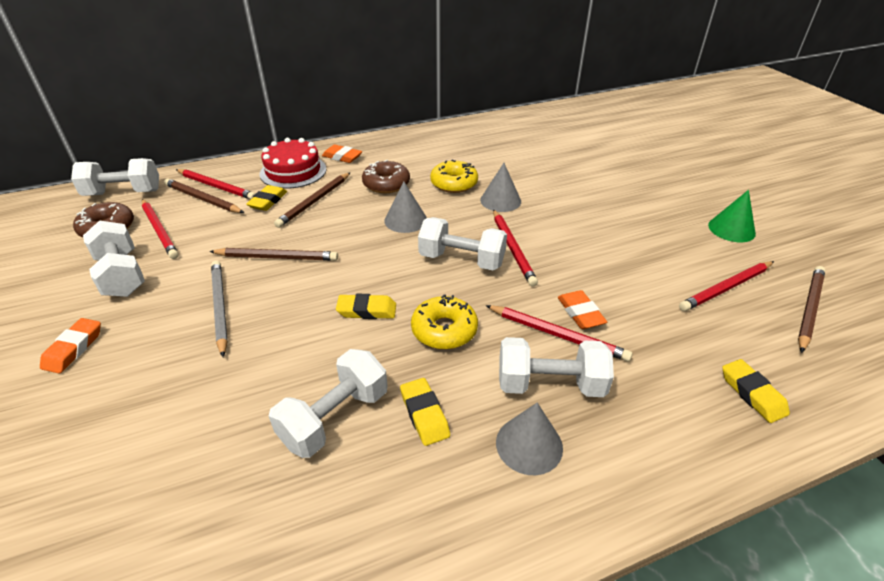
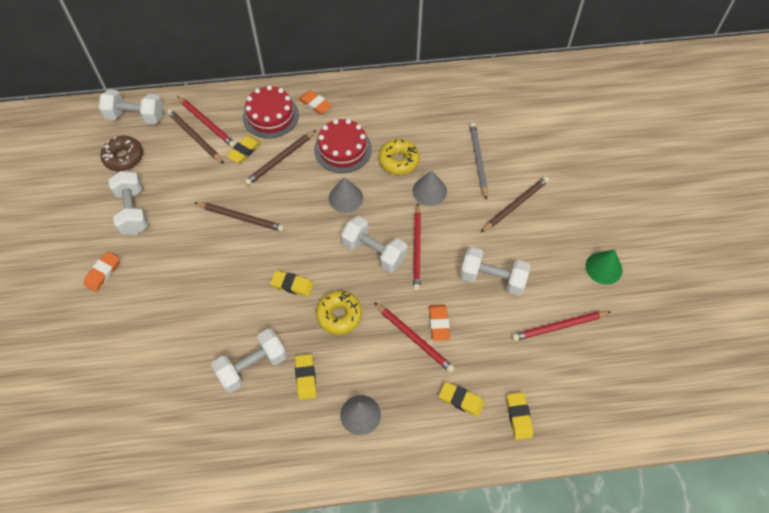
camera: 15 degrees right, 20 degrees up
red pencil [142,199,179,259] -> none
grey pencil [211,261,228,357] -> grey pencil moved to [470,123,488,200]
brown donut [362,160,410,193] -> red cake [314,119,372,173]
white dumbbell [499,337,614,397] -> white dumbbell moved to [460,247,530,296]
brown pencil [798,266,825,353] -> brown pencil moved to [480,176,549,233]
none -> yellow eraser [439,382,485,417]

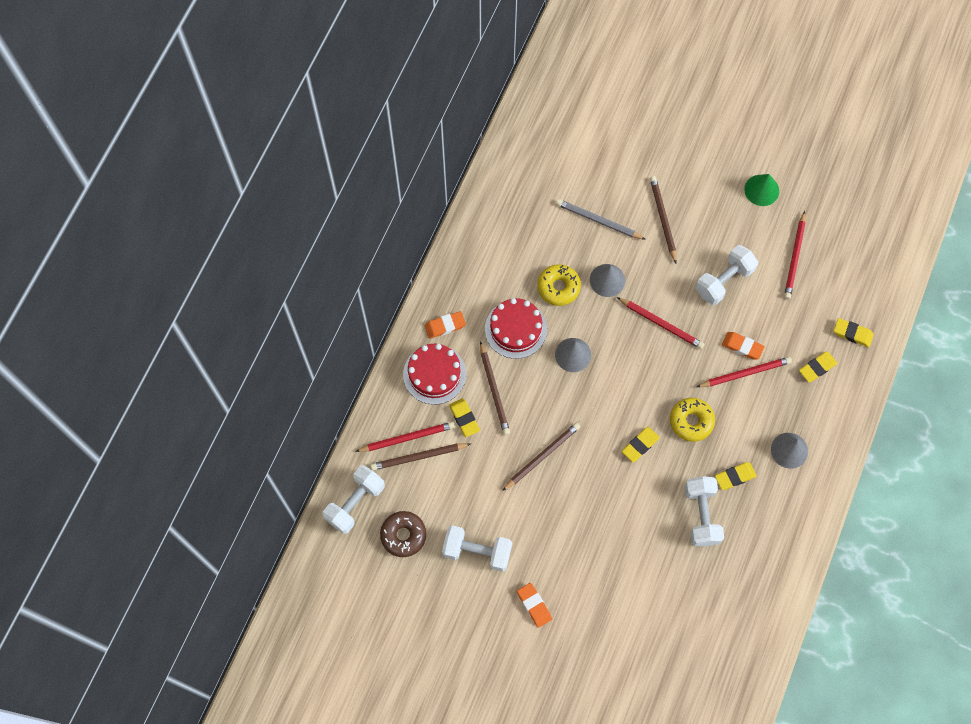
camera: 60 degrees left, 10 degrees up
yellow eraser [295,354,317,400] -> yellow eraser turned 45 degrees counterclockwise [715,462,757,490]
white dumbbell [341,216,407,273] -> none

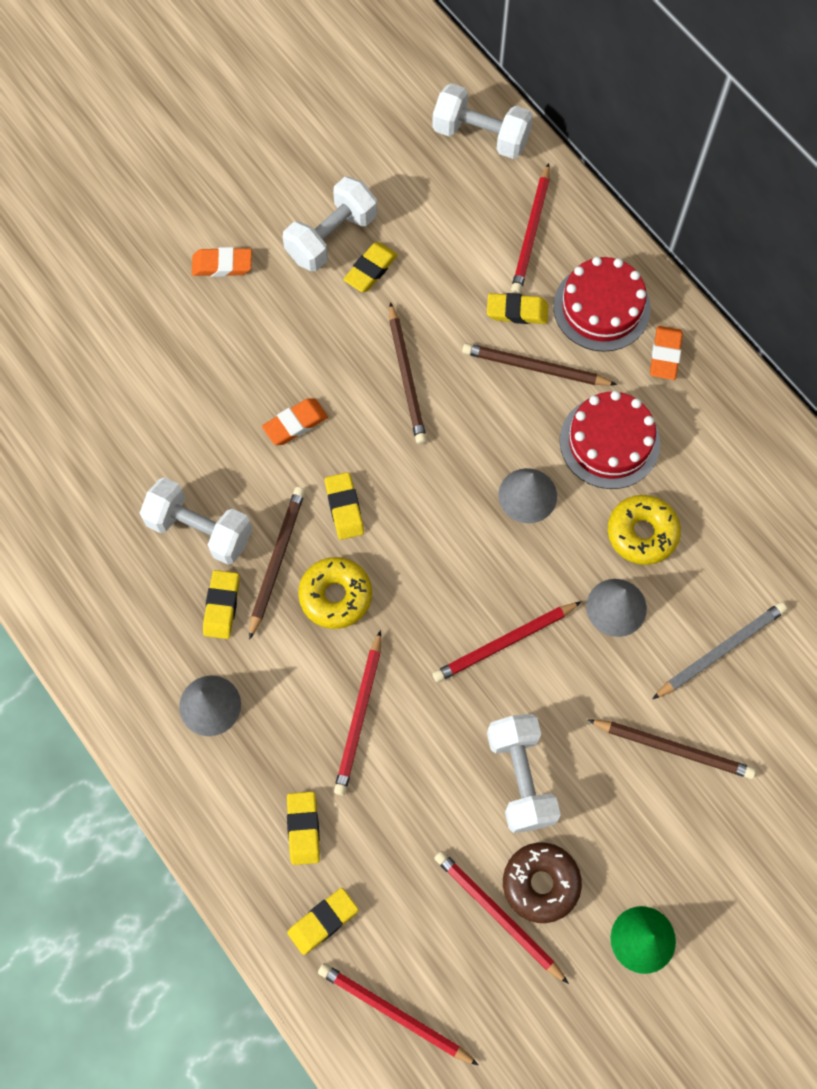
camera: 120 degrees right, 0 degrees up
white dumbbell [323,465,385,534] -> white dumbbell turned 45 degrees counterclockwise [432,83,533,159]
brown pencil [370,443,470,470] -> brown pencil moved to [249,487,305,640]
brown donut [380,511,426,557] -> brown donut moved to [503,842,582,923]
orange eraser [722,332,765,360] -> orange eraser moved to [262,398,328,445]
none -> red pencil [318,963,478,1065]
none -> yellow eraser [343,242,398,292]

